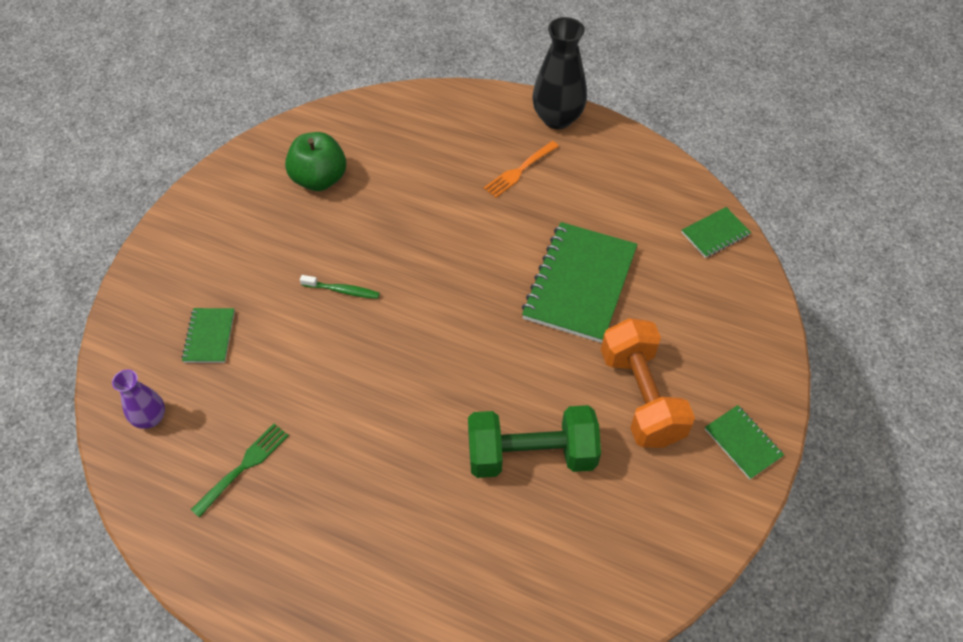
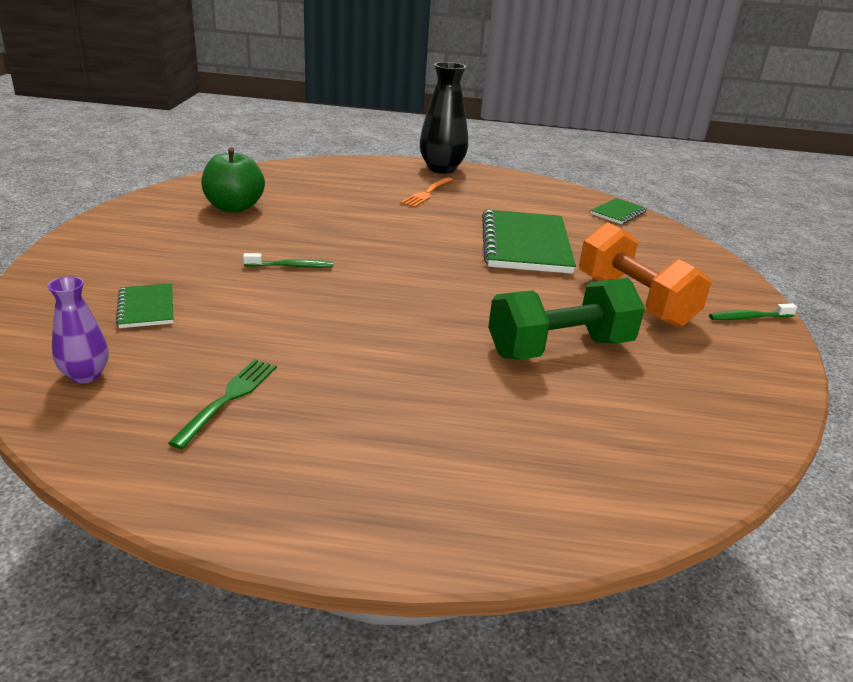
camera: 20 degrees left, 25 degrees down
green notebook [705,405,784,480] -> green toothbrush [709,303,797,320]

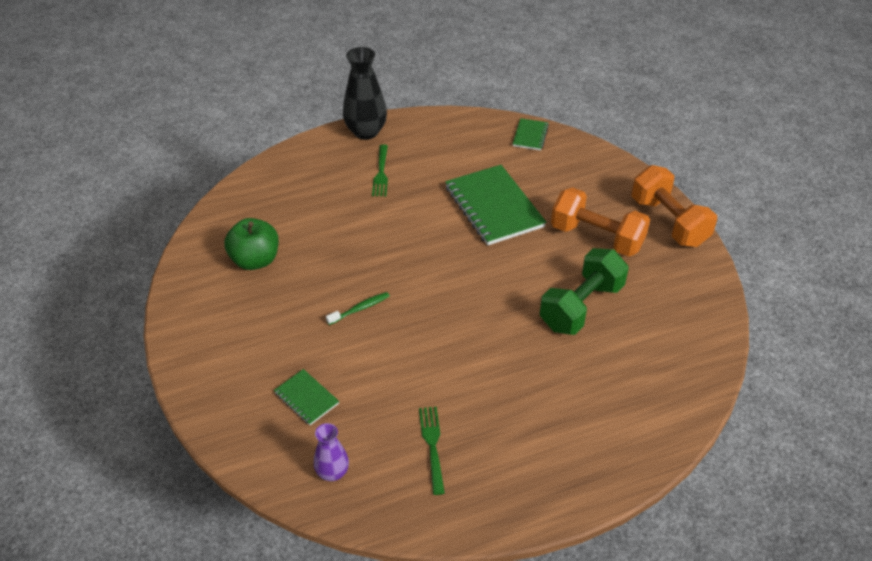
camera: 25 degrees left, 15 degrees up
orange fork [400,177,453,207] -> green fork [372,144,388,196]
green toothbrush [709,303,797,320] -> orange dumbbell [631,165,717,247]

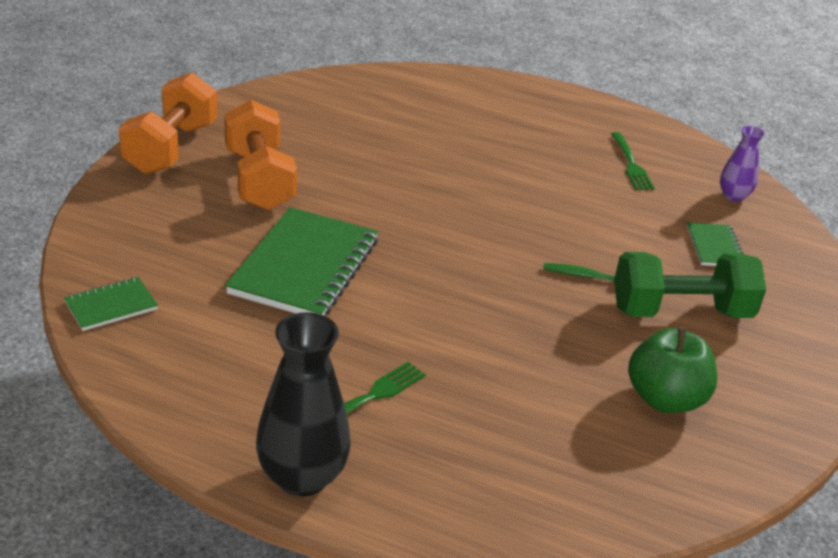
camera: 140 degrees left, 10 degrees down
green fork [419,407,445,495] -> green fork turned 45 degrees counterclockwise [611,132,655,190]
green dumbbell [540,248,629,335] -> green dumbbell moved to [614,252,766,318]

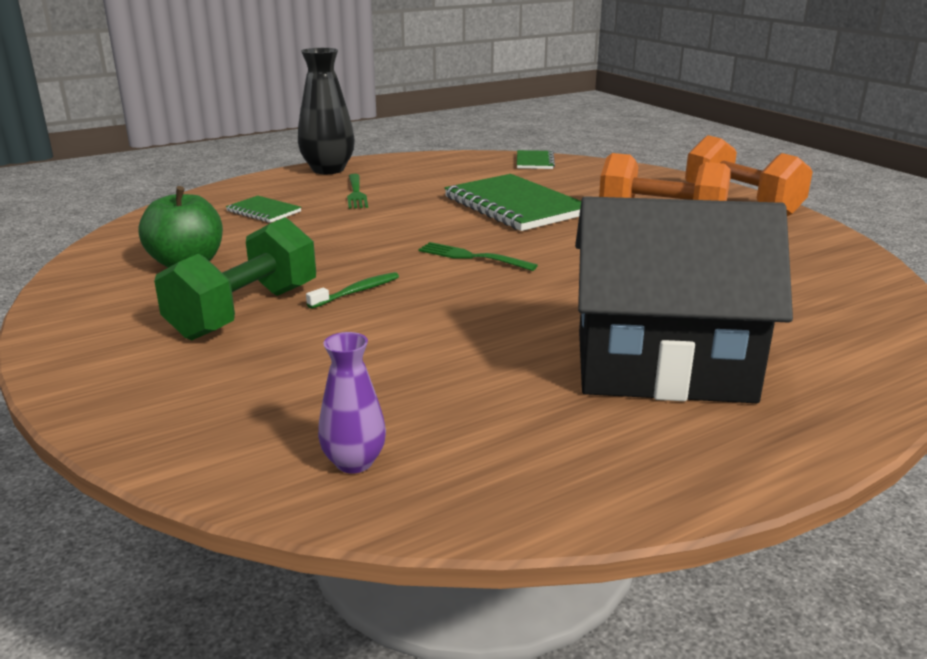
camera: 130 degrees right, 10 degrees down
green fork [611,132,655,190] -> green fork moved to [418,242,538,271]
green notebook [687,223,743,266] -> green notebook moved to [226,196,301,223]
none -> black house [575,196,793,403]

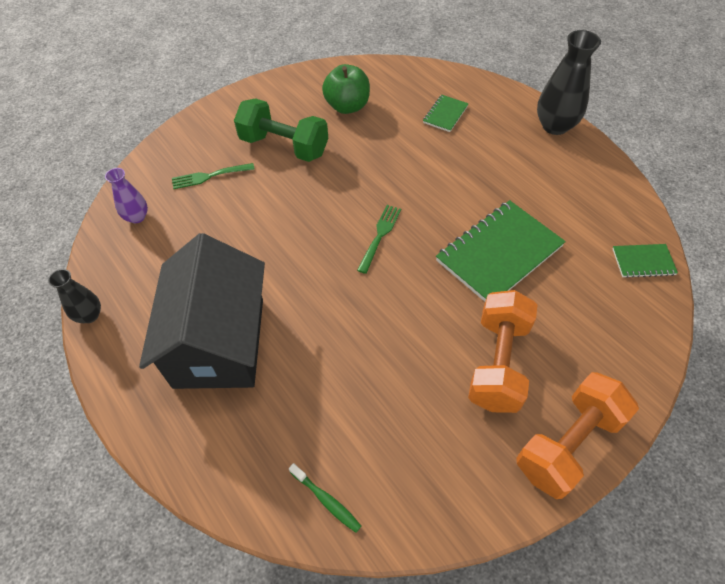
camera: 85 degrees right, 30 degrees up
green toothbrush [306,272,399,309] -> green toothbrush moved to [289,463,361,533]
green fork [347,174,368,209] -> green fork moved to [172,163,255,189]
none -> black vase [48,269,101,323]

